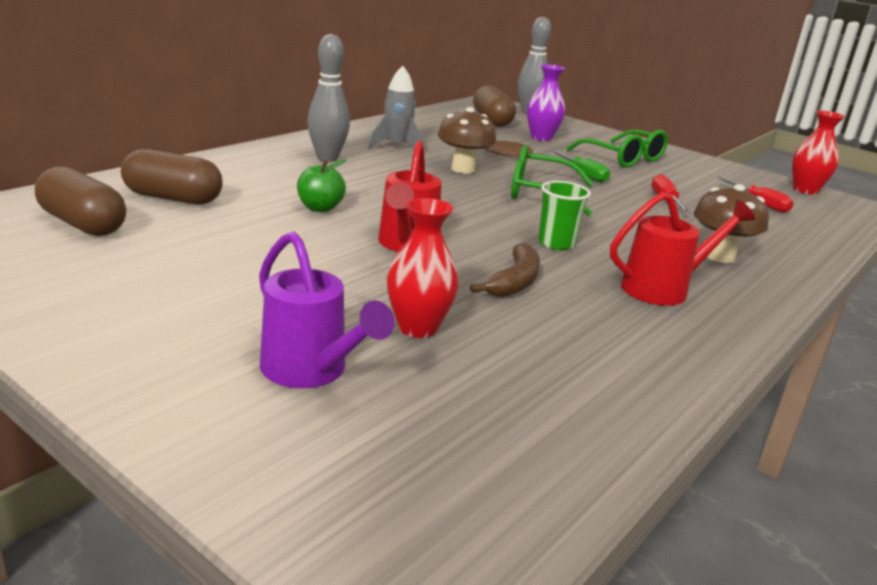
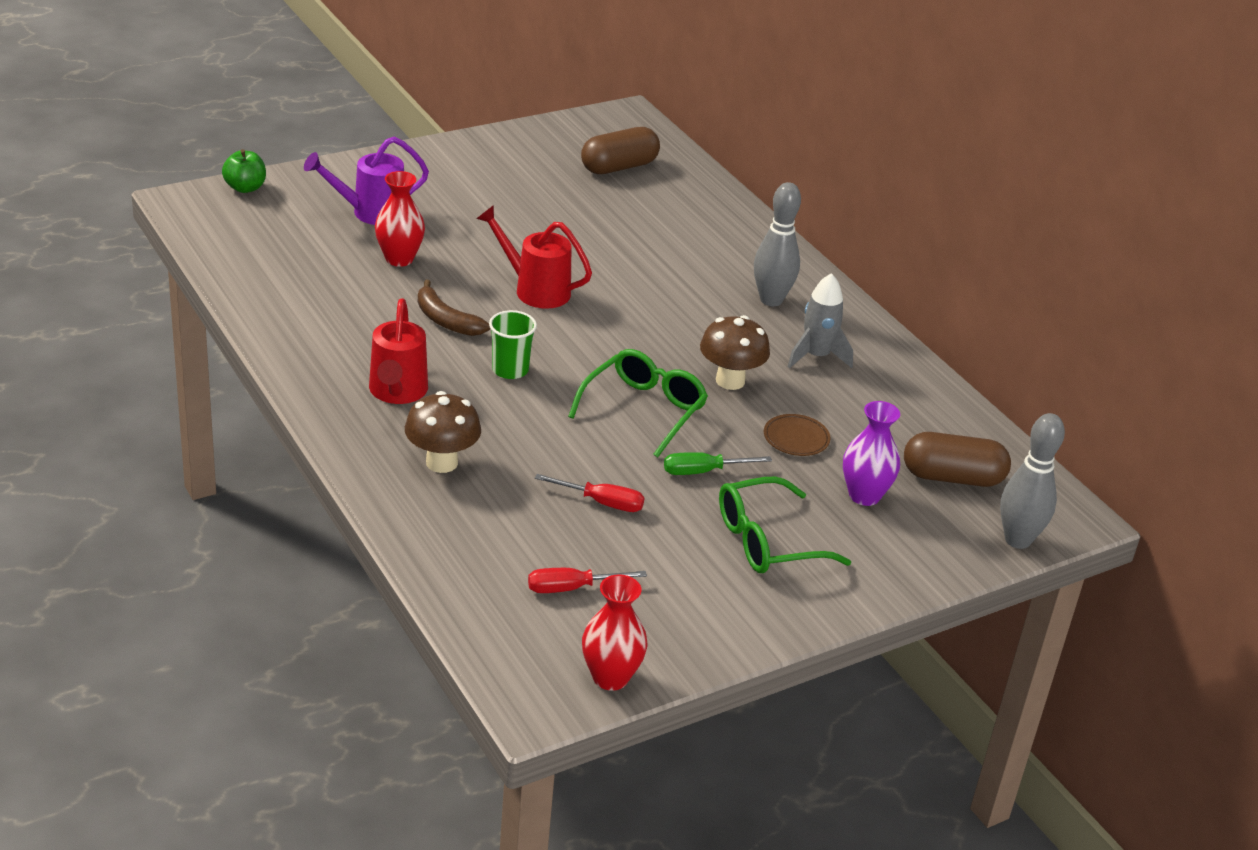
camera: 110 degrees right, 10 degrees up
brown capsule [121,149,223,205] -> none
green apple [297,159,346,212] -> green apple moved to [222,149,266,193]

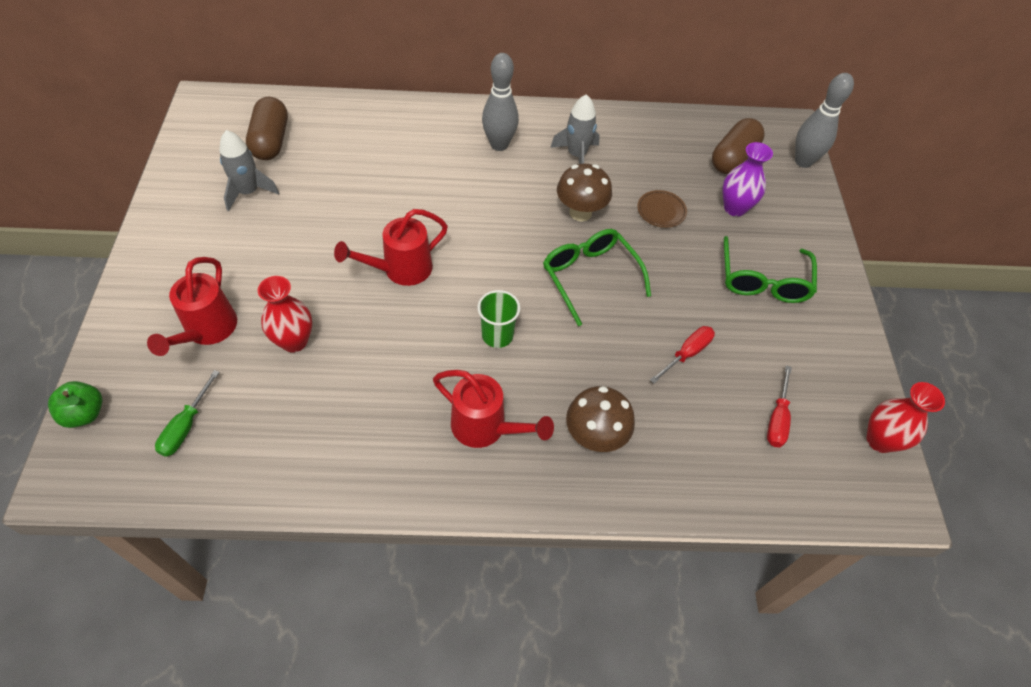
camera: 60 degrees left, 20 degrees up
purple watering can [304,137,429,225] -> red watering can [147,257,237,356]
brown banana [418,280,490,336] -> none
green screwdriver [664,452,772,475] -> green screwdriver moved to [155,370,220,457]
none -> grey rocket [219,130,279,211]

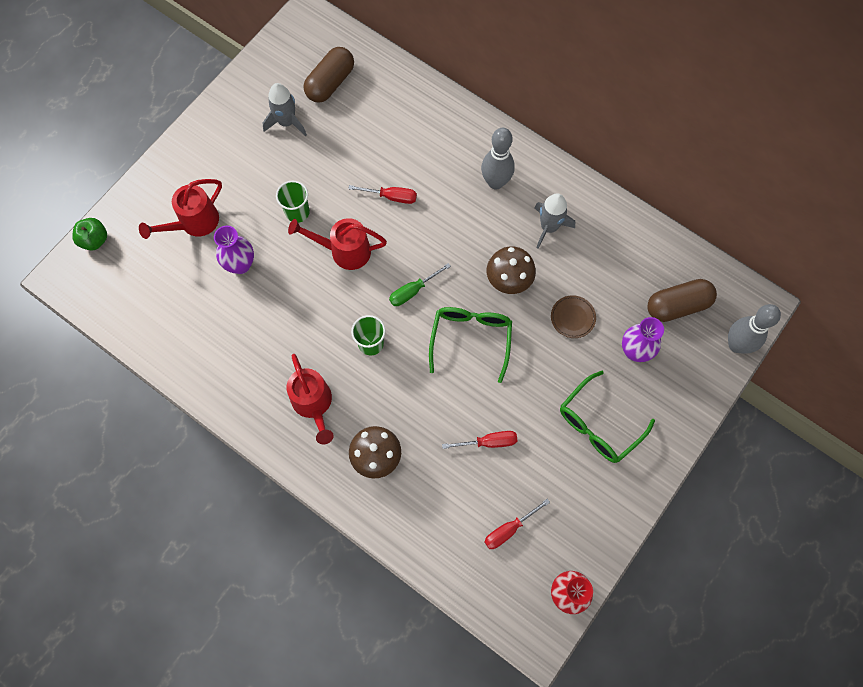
camera: 40 degrees right, 15 degrees up
green screwdriver [155,370,220,457] -> green screwdriver moved to [389,263,451,306]
red vase [258,276,312,352] -> purple vase [214,226,254,274]
none -> green cup [276,181,310,223]
none -> red screwdriver [348,185,417,204]

